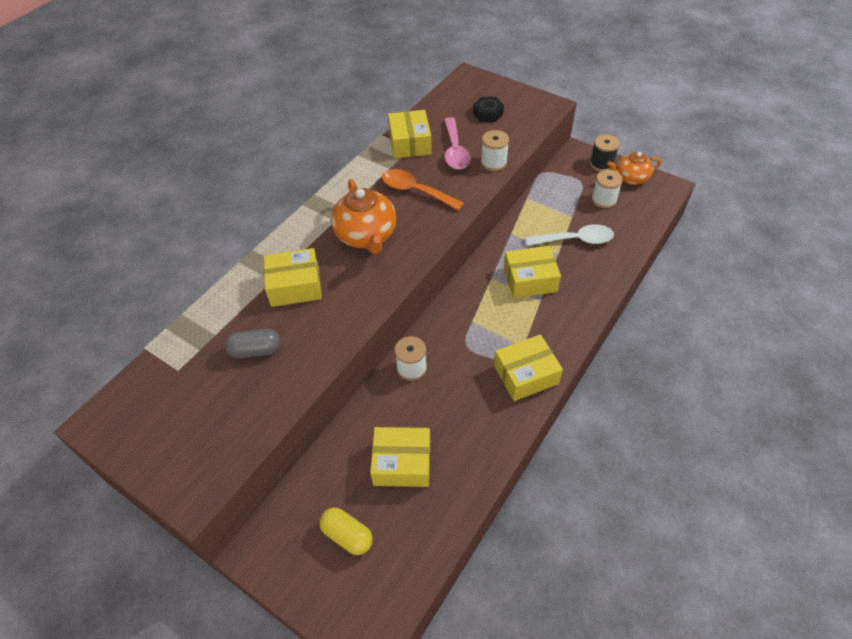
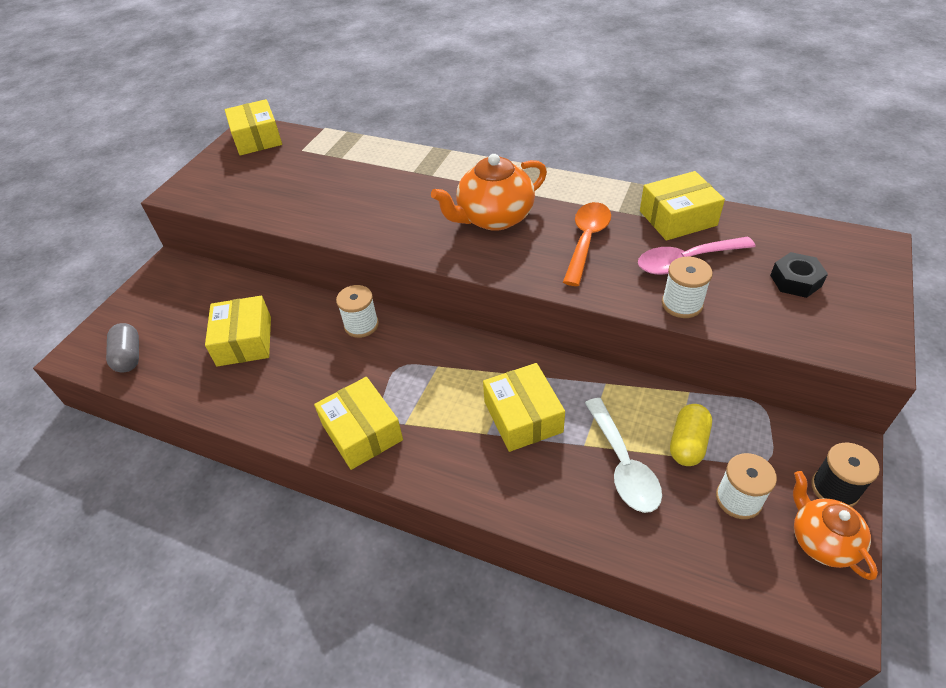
camera: 80 degrees right, 5 degrees down
grey capsule [225,328,280,359] -> grey capsule moved to [106,323,139,373]
yellow box [264,248,322,307] -> yellow box moved to [225,99,282,155]
yellow capsule [319,507,373,555] -> yellow capsule moved to [670,404,712,466]

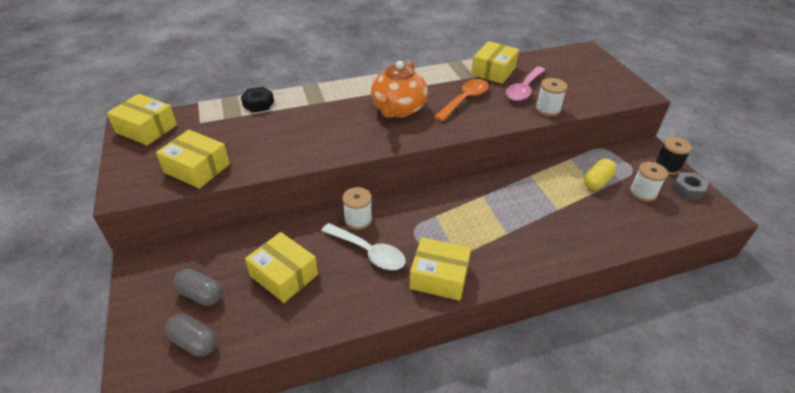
camera: 45 degrees left, 5 degrees down
yellow box [483,363,565,452] -> yellow box moved to [156,130,230,189]
orange spoon [563,202,611,286] -> orange spoon turned 60 degrees clockwise [434,79,489,122]
white spoon [585,398,662,513] -> white spoon moved to [321,223,406,270]
yellow capsule [670,404,712,466] -> yellow capsule turned 60 degrees clockwise [584,159,616,190]
black nut [770,252,828,298] -> black nut moved to [241,87,274,113]
orange teapot [793,471,878,580] -> grey nut [671,172,709,200]
none -> grey capsule [173,269,222,306]

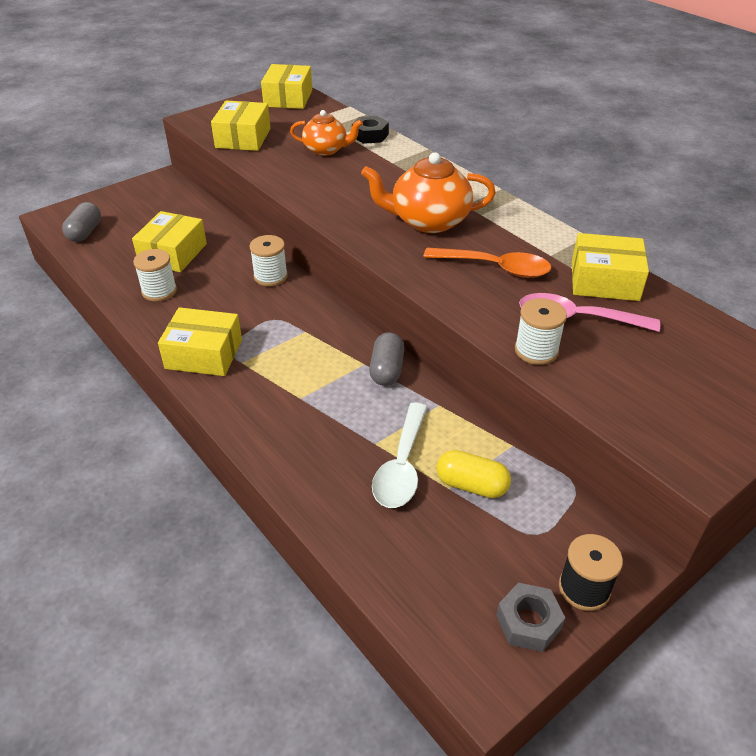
camera: 70 degrees right, 0 degrees up
grey capsule [173,269,222,306] -> grey capsule moved to [369,332,405,386]
white spoon [321,223,406,270] -> white spoon moved to [372,403,427,508]
yellow box [409,237,471,301] -> yellow box turned 75 degrees counterclockwise [158,307,242,376]
white spool [630,162,668,202] -> white spool moved to [133,249,177,302]
none -> orange teapot [290,110,363,156]

